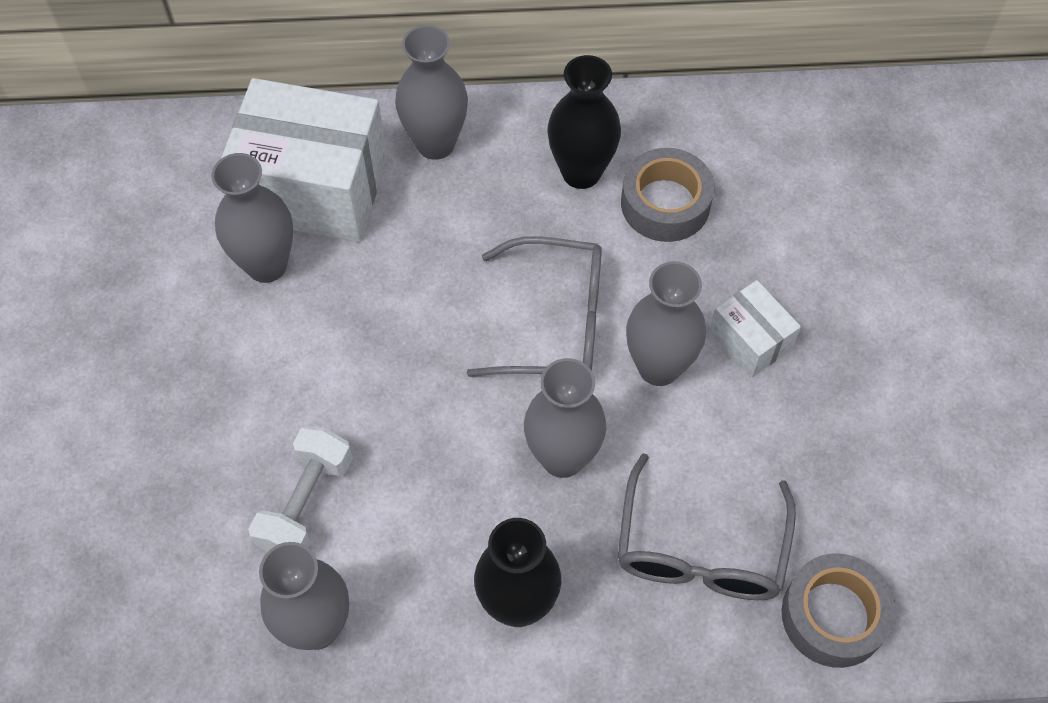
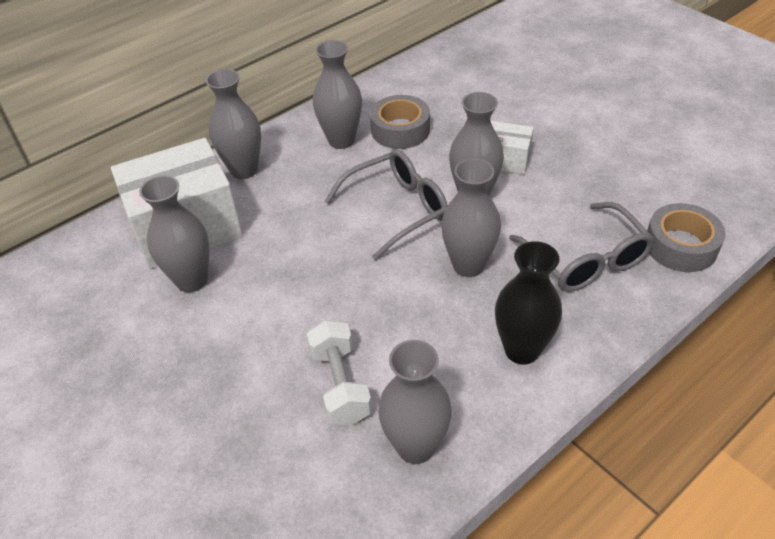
camera: 35 degrees left, 15 degrees down
black vase [547,55,621,189] -> grey vase [313,40,362,149]

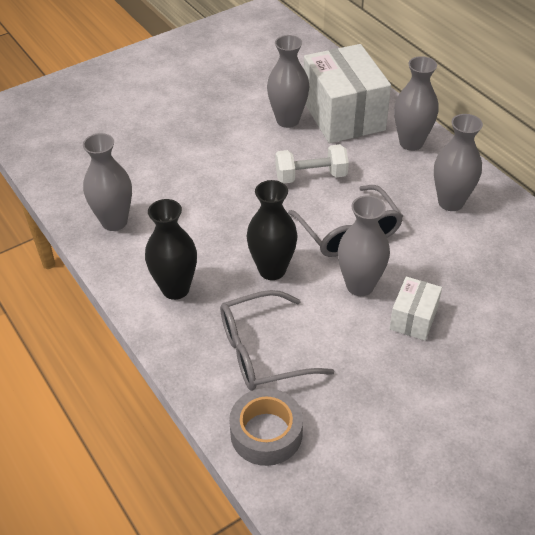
camera: 95 degrees right, 0 degrees up
white dumbbell [307,320,372,425] -> white dumbbell moved to [275,144,349,183]
grey tape [370,95,430,149] -> none
grey vase [441,158,501,277] -> black vase [246,180,298,280]

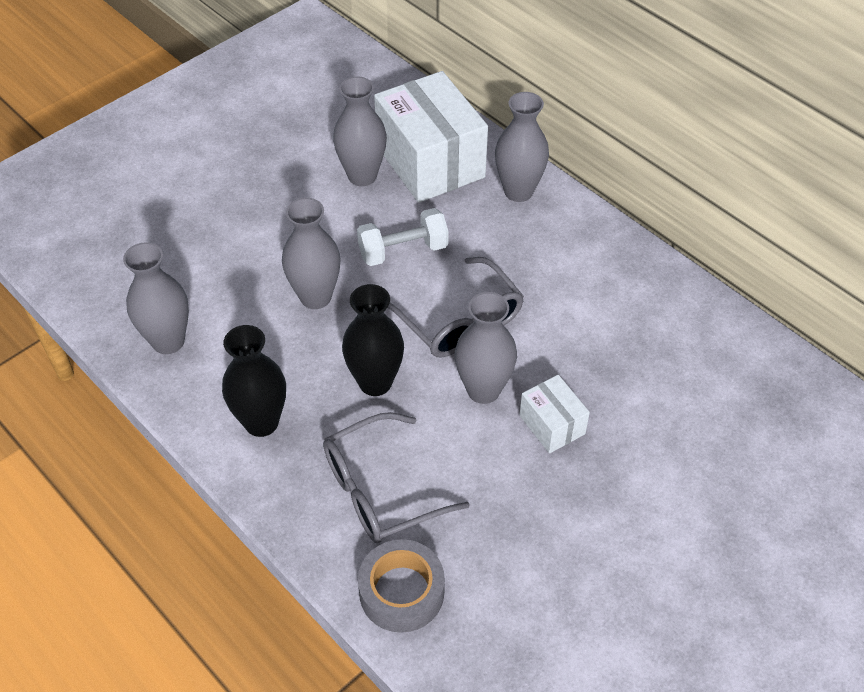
camera: 10 degrees left, 5 degrees up
white box [389,277,442,341] -> white box turned 45 degrees counterclockwise [519,375,590,453]
grey vase [434,114,483,211] -> grey vase moved to [282,198,341,309]

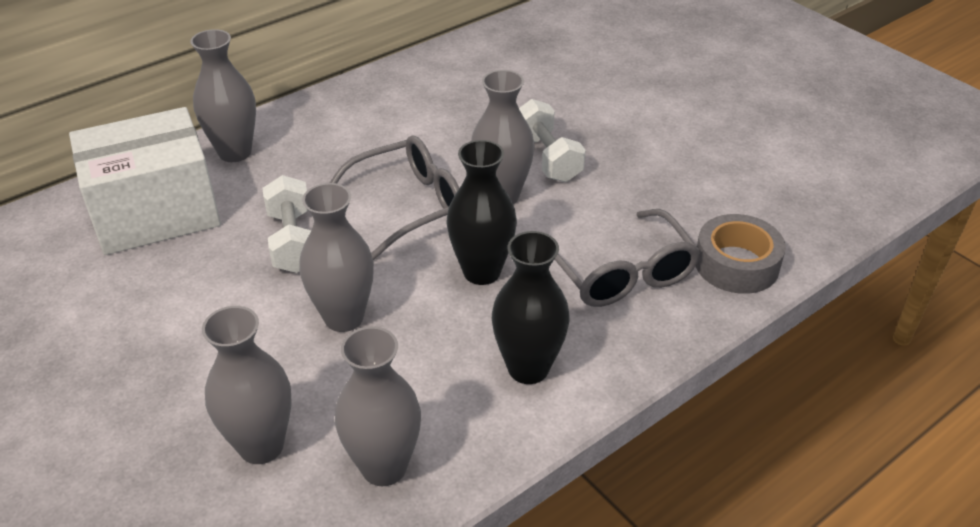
camera: 85 degrees left, 10 degrees down
grey vase [333,76,387,186] -> grey vase moved to [202,306,292,464]
white box [519,375,590,453] -> white dumbbell [519,99,586,182]

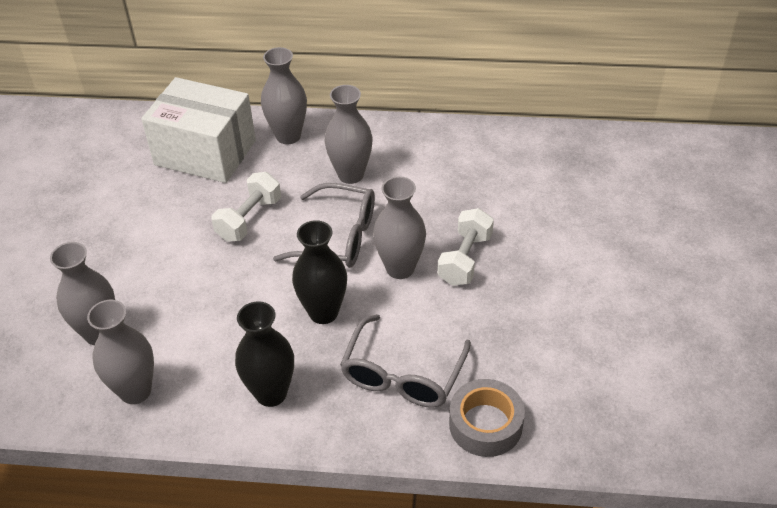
camera: 45 degrees right, 5 degrees up
grey vase [299,183,374,332] -> grey vase moved to [324,85,373,184]

